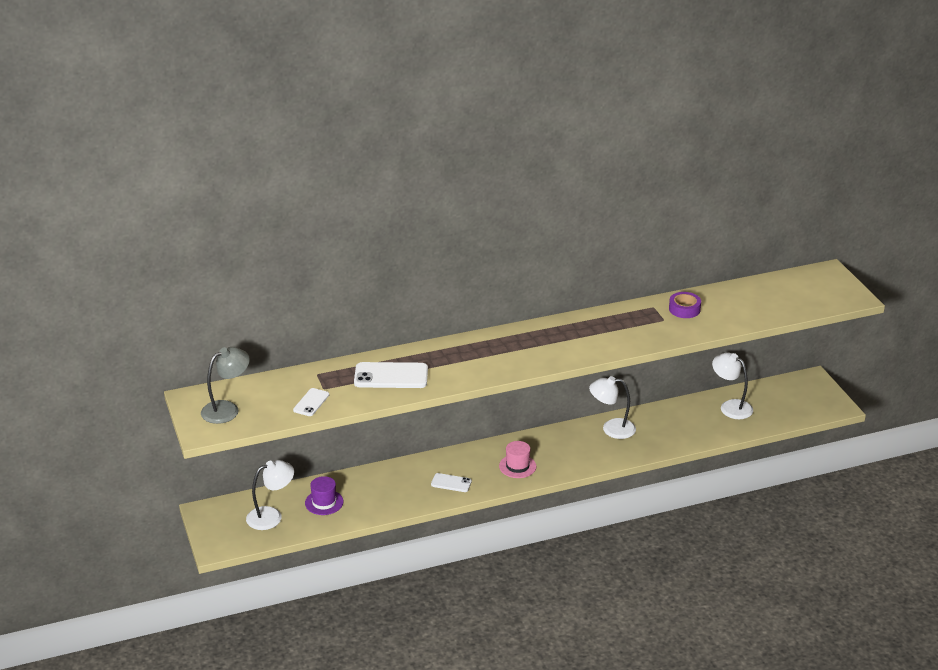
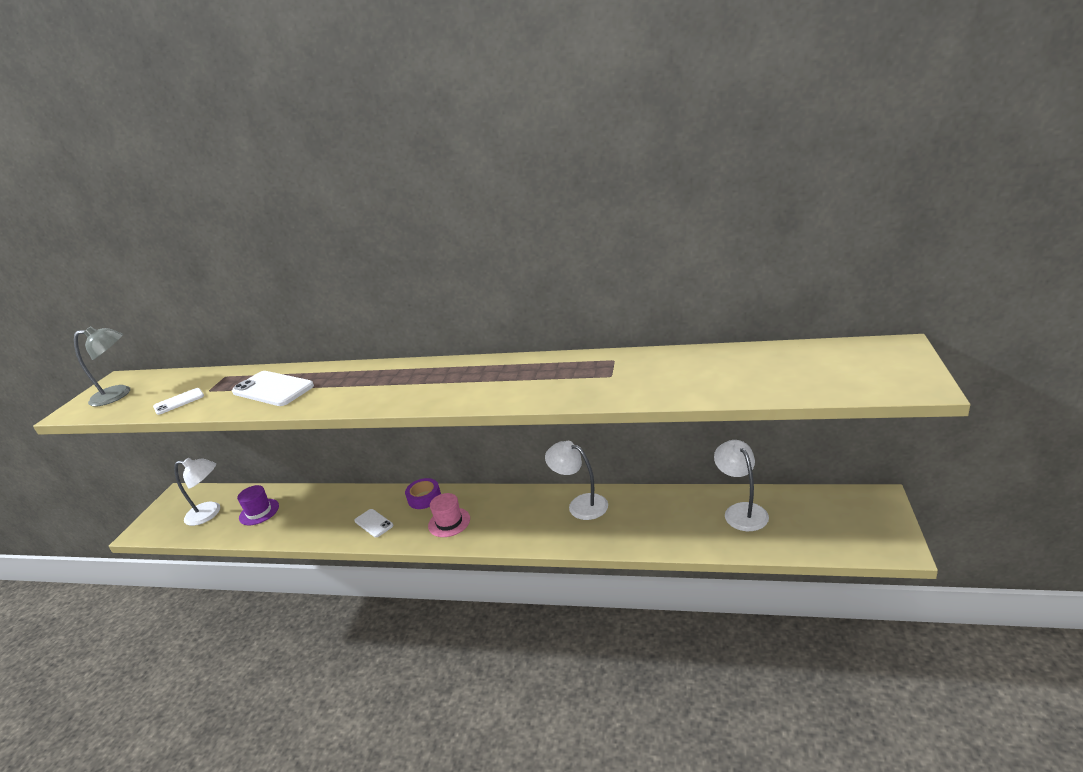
camera: 35 degrees right, 5 degrees down
purple tape [669,292,701,318] -> purple tape moved to [405,478,441,509]

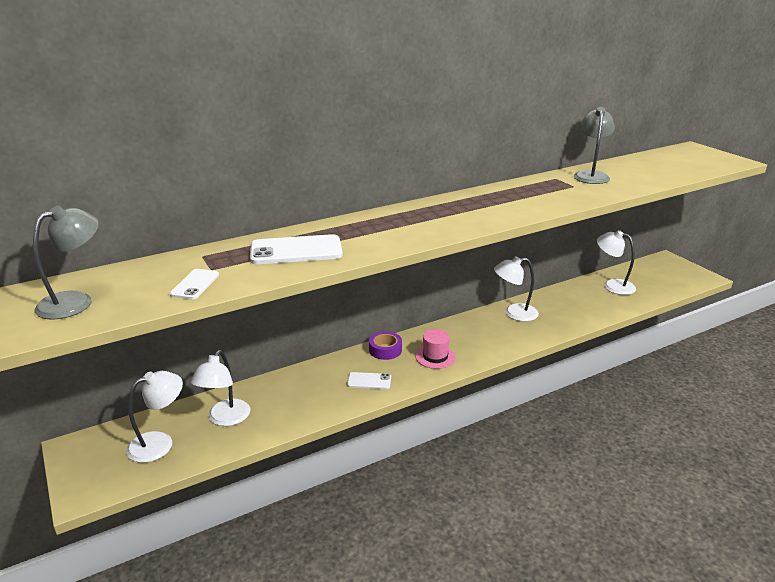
camera: 45 degrees left, 0 degrees up
purple hat [237,485,279,525] -> white lamp [190,350,251,426]
none -> grey lamp [574,107,615,184]

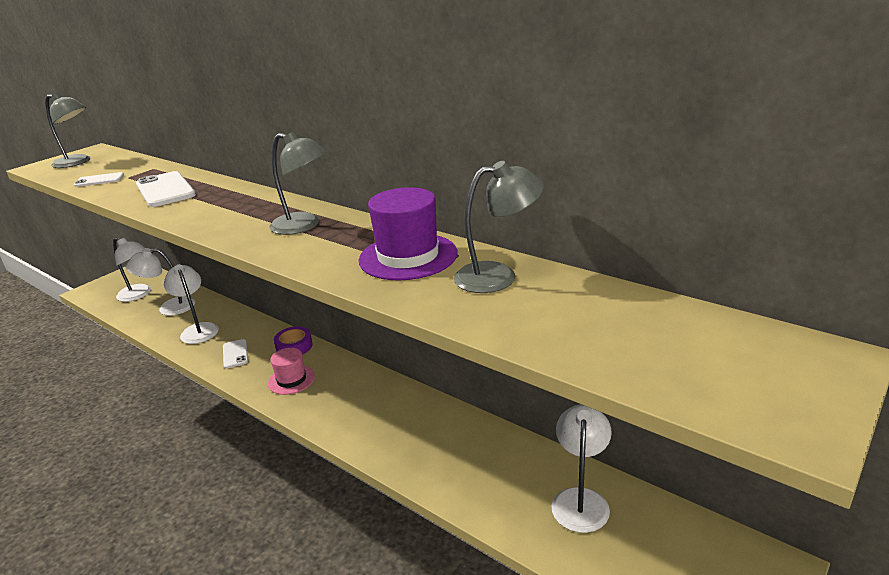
camera: 70 degrees right, 0 degrees up
white lamp [494,256,539,322] -> white lamp moved to [164,265,219,344]
none -> grey lamp [269,132,327,235]
none -> purple hat [359,187,457,280]

